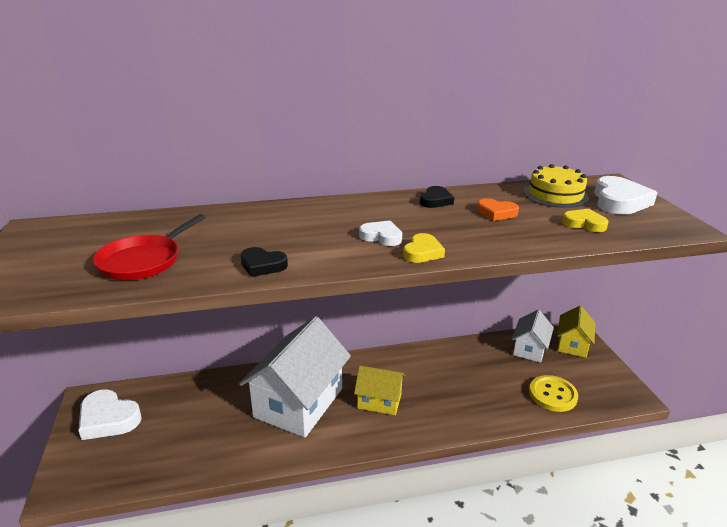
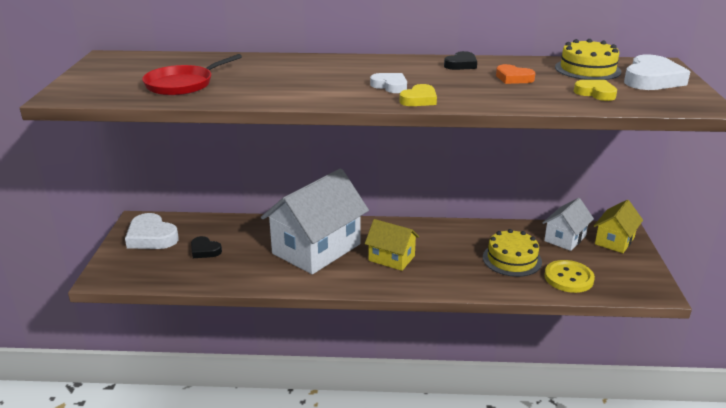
camera: 15 degrees right, 0 degrees up
black heart [240,247,288,277] -> black heart moved to [191,236,222,258]
none -> yellow cake [483,229,542,277]

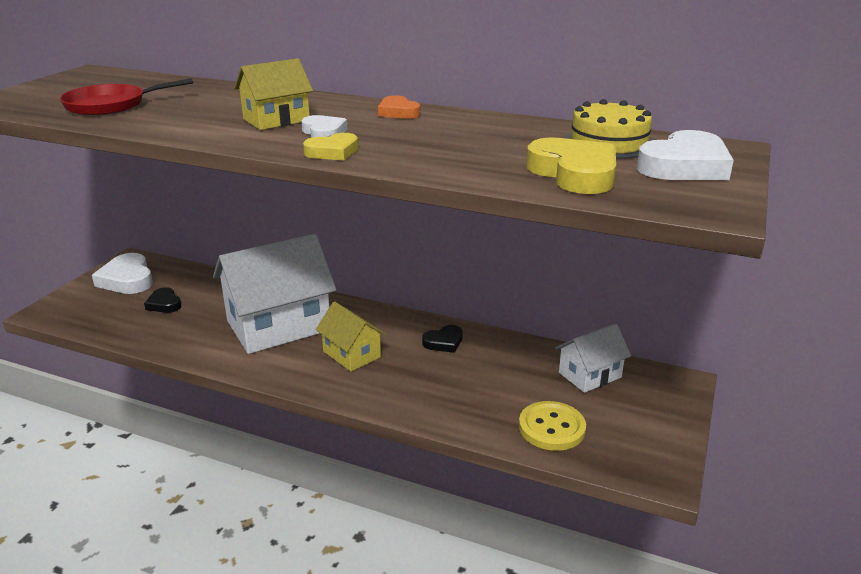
camera: 20 degrees right, 0 degrees up
black heart [444,51,477,70] -> black heart moved to [422,325,463,353]
yellow cake [483,229,542,277] -> none
orange heart [496,64,535,84] -> orange heart moved to [378,96,420,119]
yellow heart [574,80,617,101] -> yellow heart [526,137,616,194], size x1.72
yellow house [594,200,643,253] -> yellow house moved to [234,58,313,130]

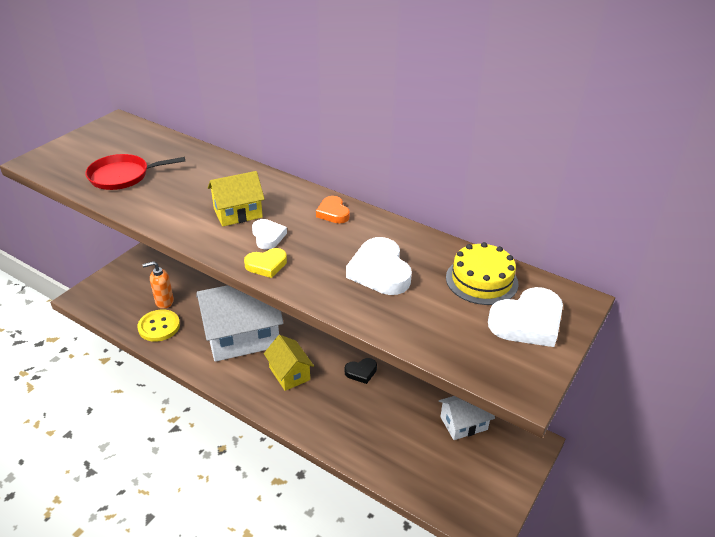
camera: 10 degrees right, 10 degrees up
white heart [92,253,153,294] -> white heart moved to [346,237,412,295]
black heart [144,287,181,313] -> orange soap dispenser [143,261,174,309]
yellow button [519,401,586,451] -> yellow button moved to [137,309,180,342]
yellow heart [526,137,616,194] -> none

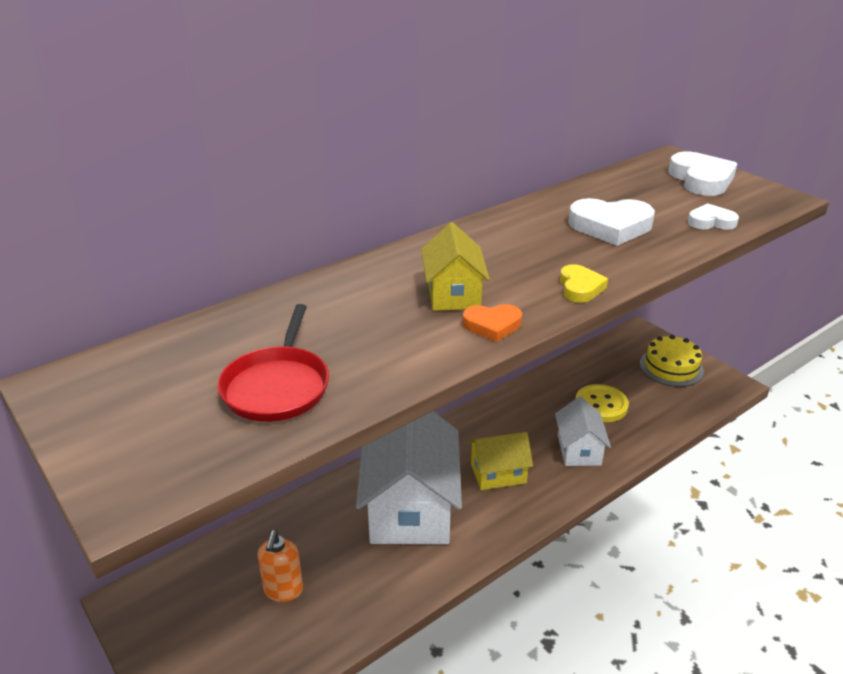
camera: 70 degrees left, 5 degrees down
yellow button [137,309,180,342] -> yellow button moved to [576,384,629,422]
white heart [252,219,287,250] -> white heart moved to [688,203,739,230]
orange heart [316,196,350,224] -> orange heart moved to [462,304,522,342]
black heart [344,358,377,384] -> none
white house [439,396,495,440] -> white house moved to [555,396,611,466]
yellow cake [446,242,518,305] -> yellow cake moved to [640,335,704,387]

